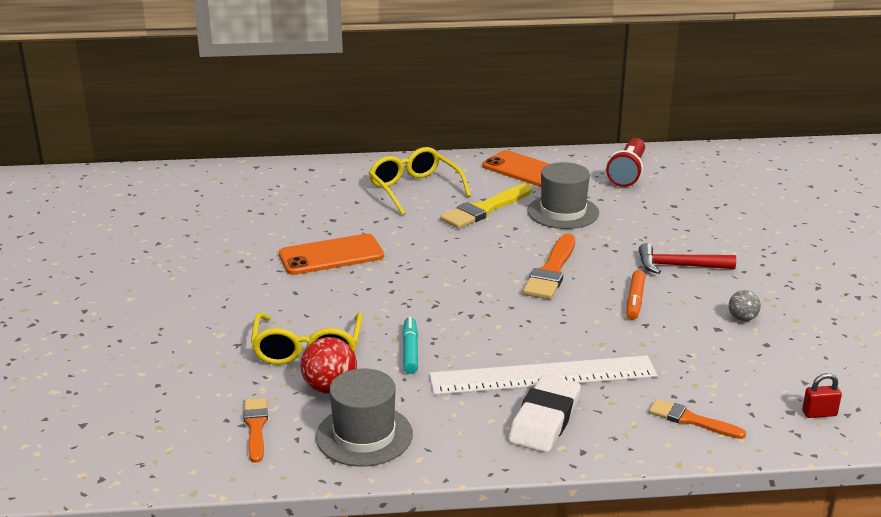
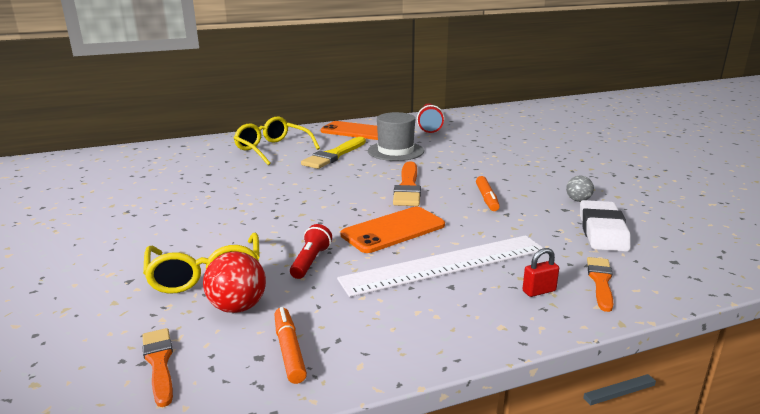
camera: 15 degrees left, 5 degrees down
orange phone [279,234,384,275] -> orange phone moved to [341,207,445,253]
grey hat [316,369,413,467] -> orange marker [275,307,307,384]
turquoise marker [402,317,418,374] -> red flashlight [290,224,332,279]
white eraser [508,375,581,453] -> white eraser moved to [580,200,631,252]
red hammer [639,243,736,274] -> none
orange brush [649,399,746,439] -> orange brush turned 90 degrees clockwise [587,257,613,312]
red padlock [802,373,842,418] -> red padlock moved to [522,248,559,297]

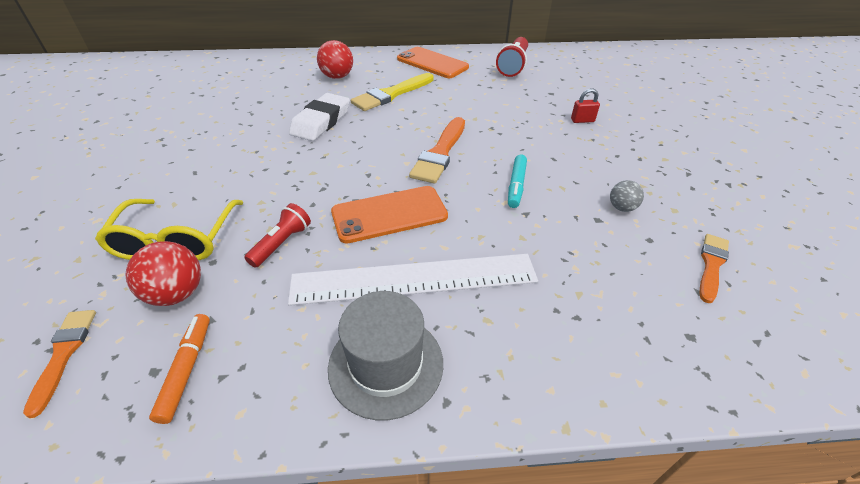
camera: 15 degrees right, 20 degrees up
yellow glasses [234,116,320,165] -> red ball [317,40,353,79]
grey hat [368,112,424,161] -> grey hat moved to [328,291,443,420]
orange marker [476,176,500,211] -> turquoise marker [508,155,527,208]
red padlock [522,248,559,297] -> red padlock moved to [571,88,600,123]
white eraser [580,200,631,252] -> white eraser moved to [289,93,350,141]
orange brush [587,257,613,312] -> orange brush moved to [699,234,729,303]

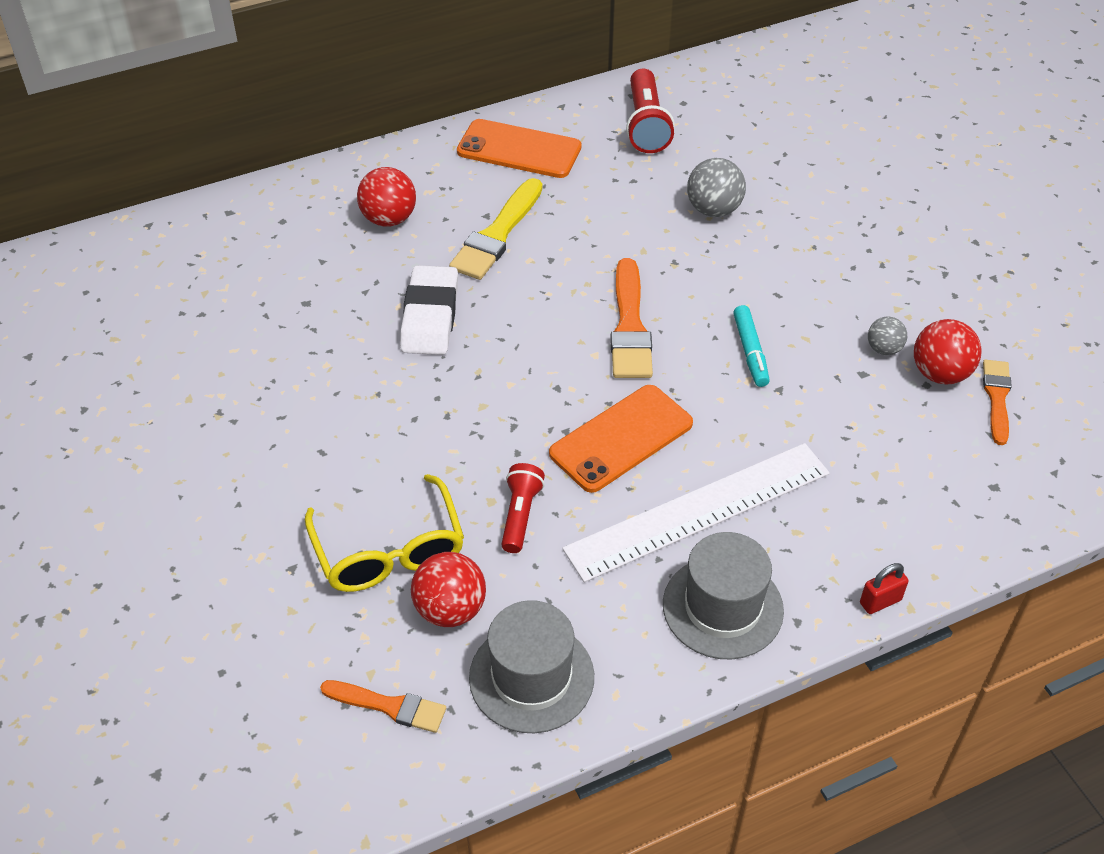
camera: 20 degrees left, 5 degrees up
orange brush [23,310,96,418] -> orange brush turned 135 degrees clockwise [320,680,446,733]
orange marker [149,314,210,424] -> grey hat [469,600,594,733]
red padlock [571,88,600,123] -> red padlock moved to [860,563,909,614]
none -> grey ball [687,158,746,217]
none -> red ball [914,319,982,384]

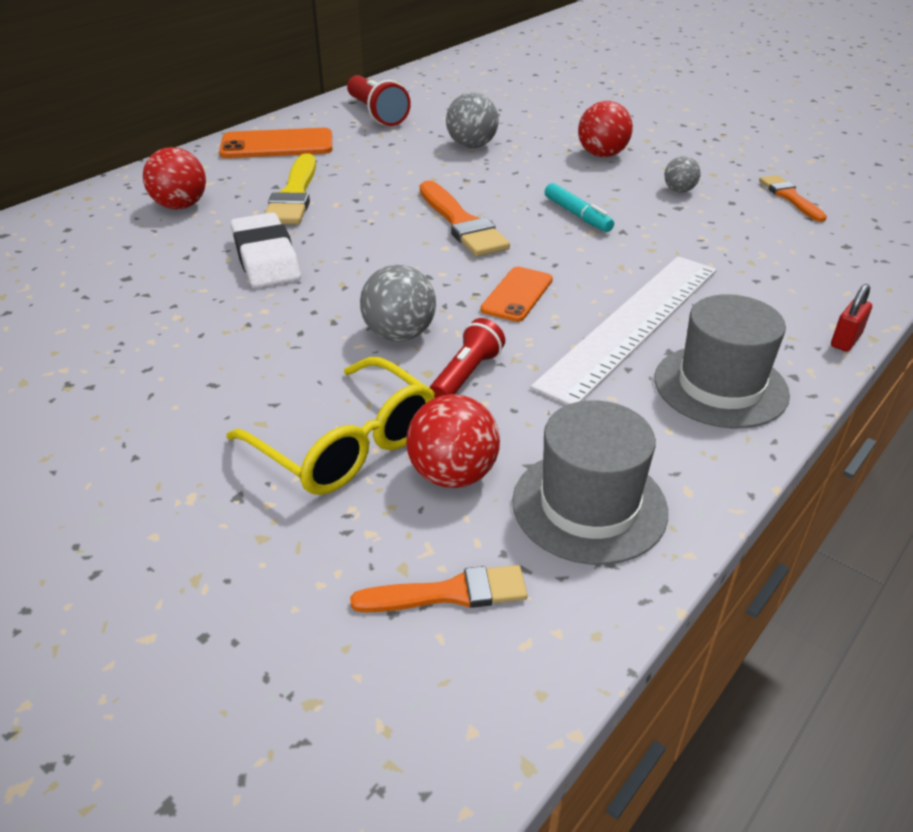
camera: 25 degrees left, 10 degrees down
red flashlight [501,463,545,553] -> red flashlight turned 45 degrees clockwise [430,318,505,398]
orange phone [549,385,693,493] -> orange phone [480,267,553,322], size x0.62
red ball [914,319,982,384] -> red ball moved to [578,101,633,157]
none -> grey ball [360,265,436,341]

